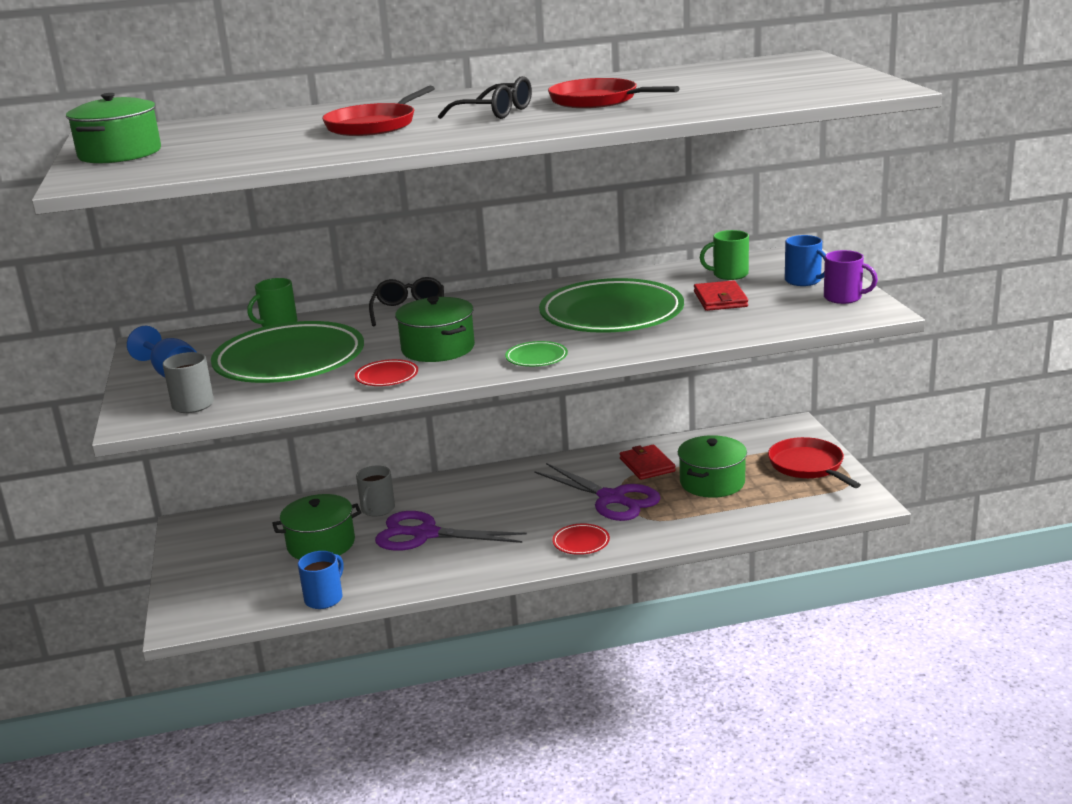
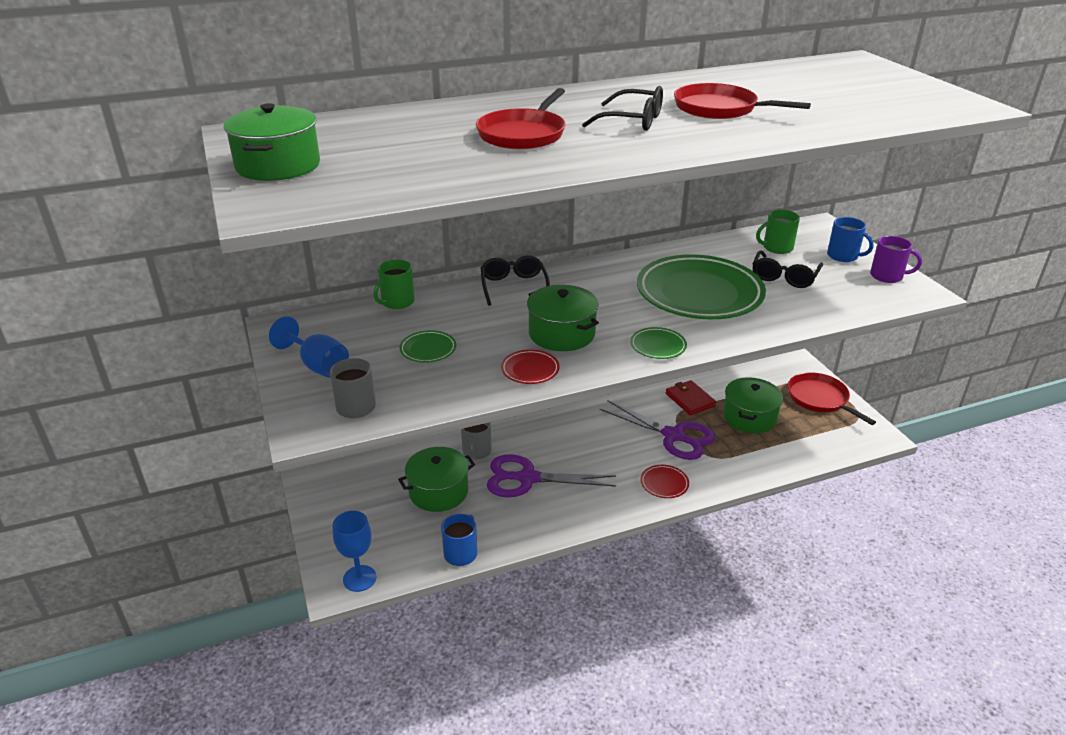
camera: 10 degrees left, 10 degrees up
green plate [211,321,364,383] -> green plate [400,330,456,363], size x0.40
red wallet [694,280,748,311] -> black glasses [753,250,823,288]
none -> blue goblet [333,511,377,592]

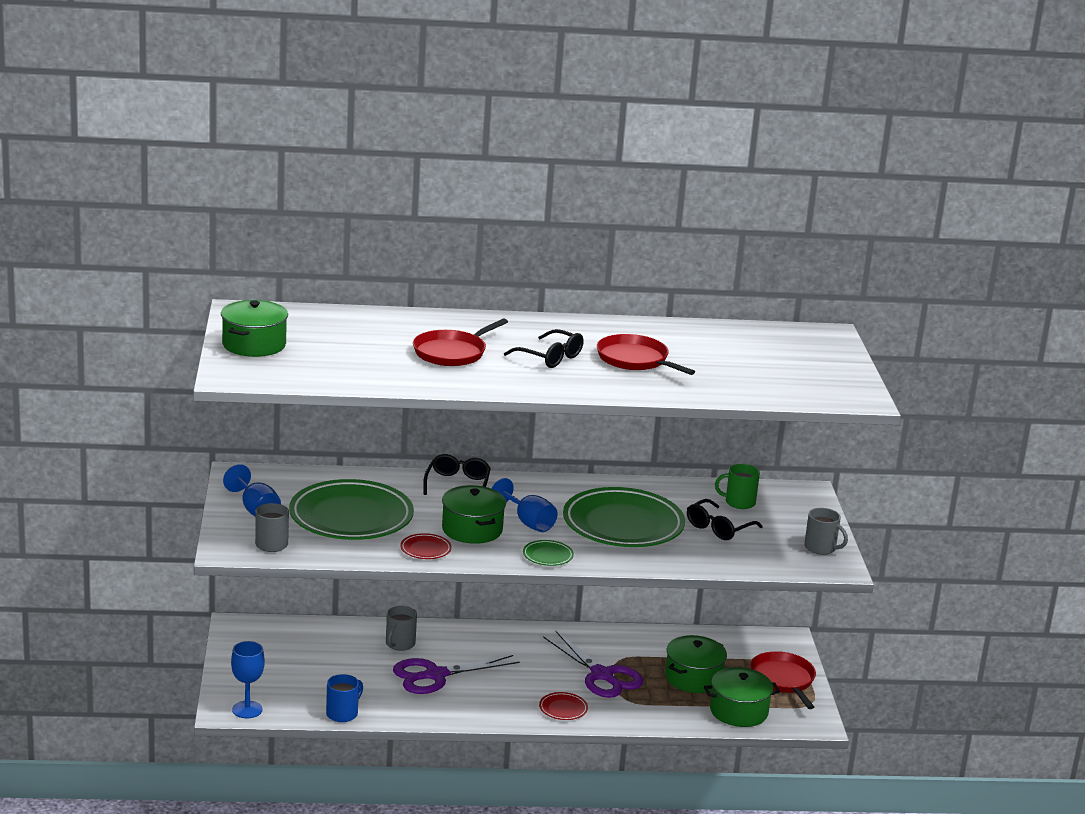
camera: 15 degrees right, 10 degrees down
green mug [373,260,415,309] -> none
green pot [398,447,475,512] -> green pot moved to [704,667,780,727]
green plate [400,330,456,363] -> green plate [289,479,414,540], size x2.48
purple scissors [487,454,616,497] -> purple scissors turned 45 degrees counterclockwise [393,655,520,694]
red wallet [666,380,716,415] -> none
blue mug [827,217,874,262] -> none
purple mug [870,236,922,283] -> grey mug [804,508,848,555]
none -> blue goblet [492,478,558,532]

